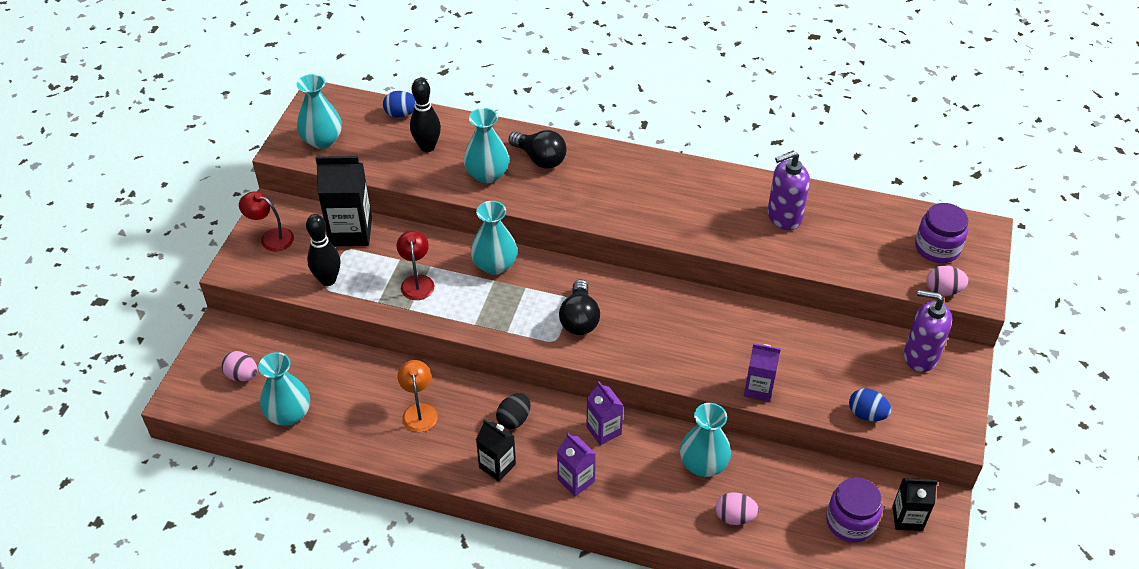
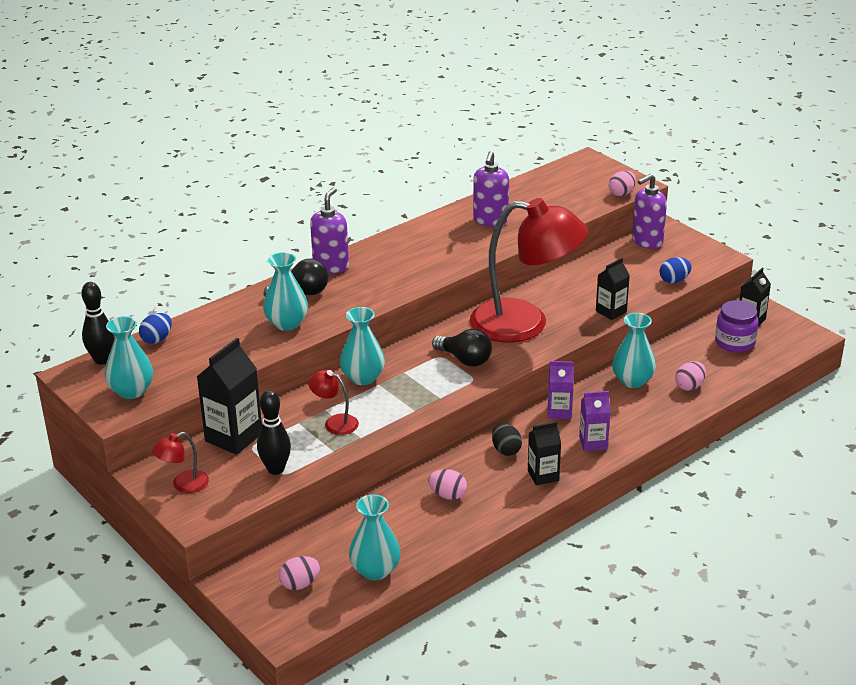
camera: 55 degrees left, 15 degrees down
orange lamp [398,360,438,432] -> pink egg [428,469,467,500]
black bowling pin [410,78,441,152] -> black bowling pin moved to [81,282,115,365]
purple carton [744,343,781,402] -> black carton [596,258,630,320]
purple jar [915,203,968,263] -> none
none -> purple soap dispenser [310,187,349,273]
none -> red lamp [470,198,588,343]

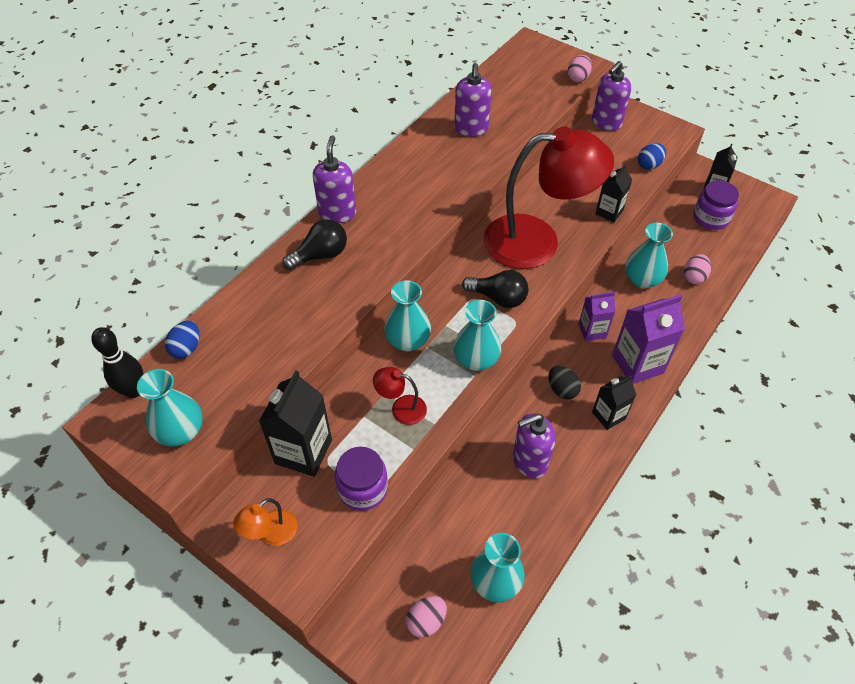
camera: 15 degrees left, 20 degrees up
red lamp [152,432,209,493] -> orange lamp [233,498,297,546]
black bowling pin [257,390,291,475] -> purple jar [335,447,388,511]
turquoise vase [263,252,308,331] -> turquoise vase moved to [454,300,501,371]
pink egg [428,469,467,500] -> purple soap dispenser [513,413,556,479]
purple carton [579,391,611,451] -> purple carton [612,295,685,384], size x1.66

